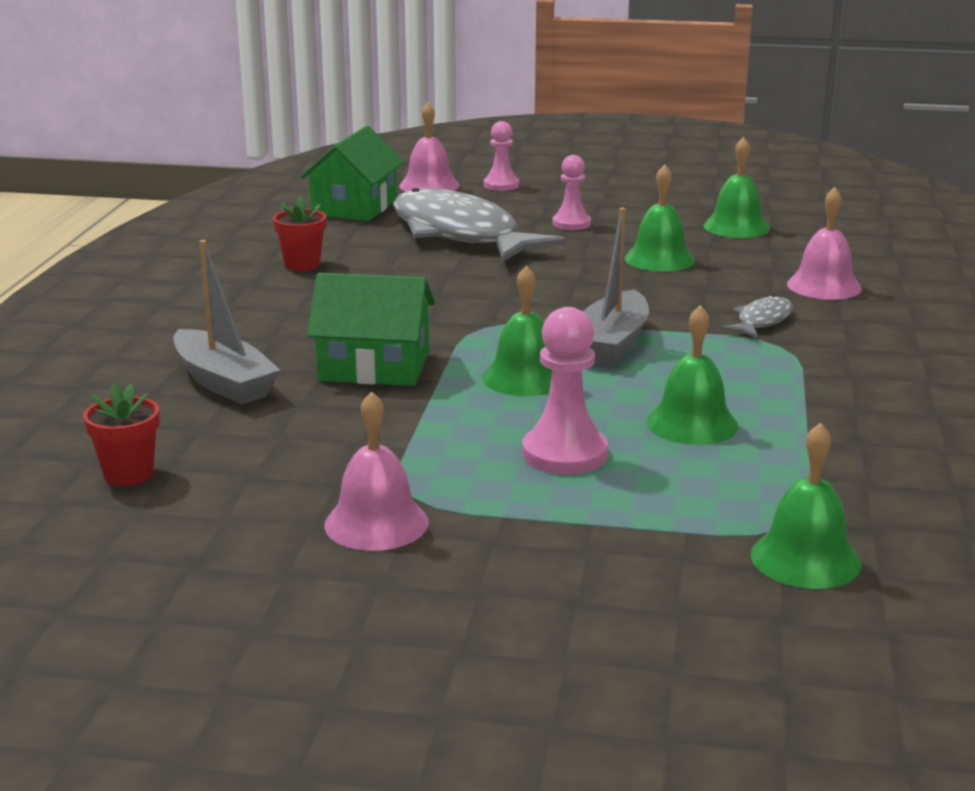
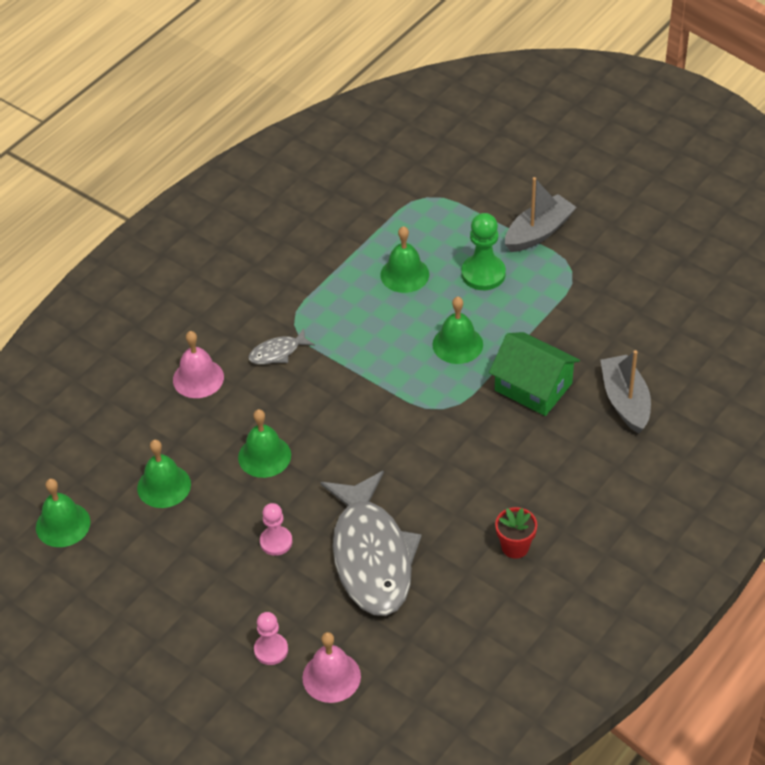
camera: 150 degrees left, 25 degrees up
red flower pot [83,383,160,486] -> none
green house [300,126,404,221] -> none
pink bell [324,391,429,551] -> none
pink pawn [522,307,608,474] -> green pawn [462,213,506,290]
grey boat [583,208,649,366] -> grey boat moved to [505,177,576,252]
green bell [751,422,861,589] -> green bell moved to [36,479,90,547]

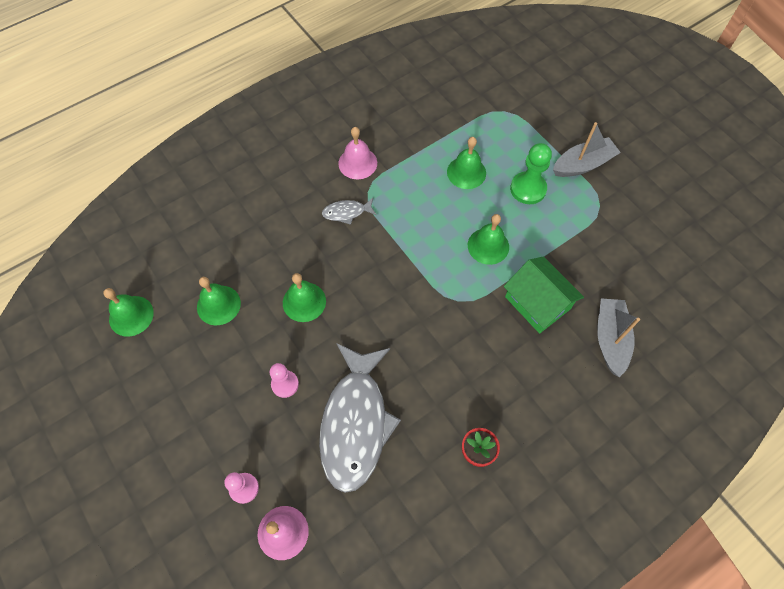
camera: 15 degrees right, 15 degrees up
pink bell [173,331,224,398] -> pink bell moved to [338,127,377,179]

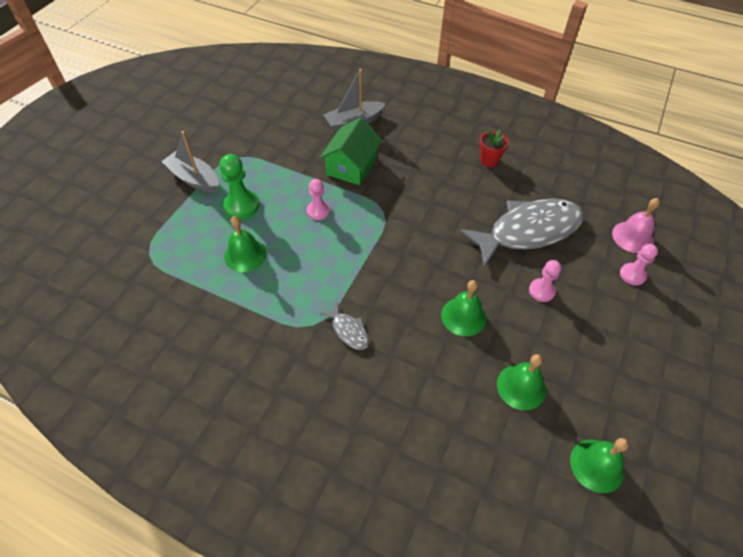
camera: 120 degrees left, 10 degrees down
pink bell [338,127,377,179] -> none
green bell [468,214,509,265] -> pink pawn [307,179,330,220]

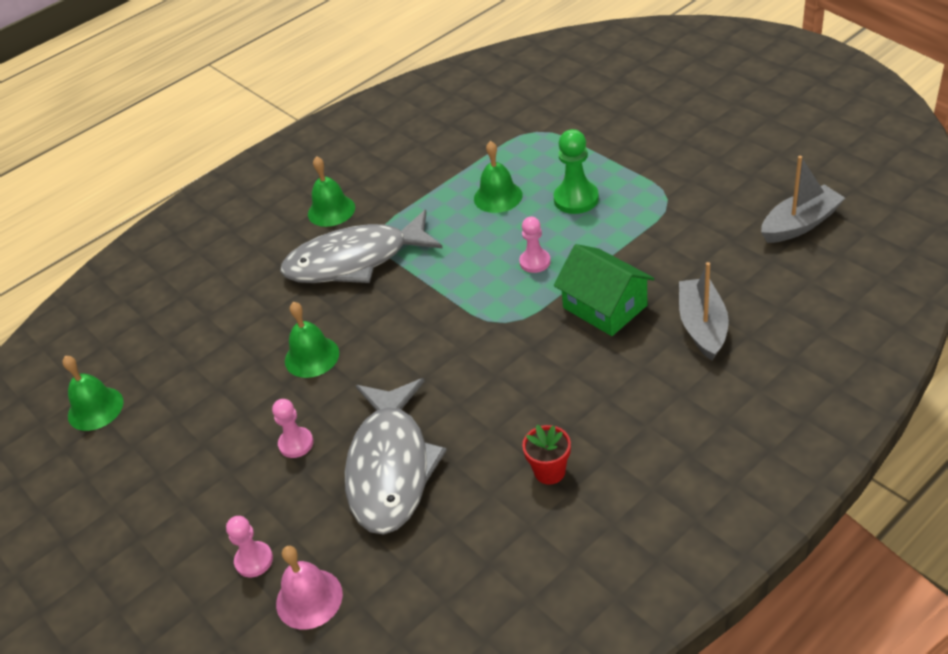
camera: 120 degrees right, 10 degrees down
grey boat [161,131,219,193] -> grey boat moved to [761,156,845,243]
grey fish [320,302,369,350] -> grey fish [280,210,443,283], size x2.36
green bell [497,354,546,411] -> green bell moved to [308,156,355,227]

